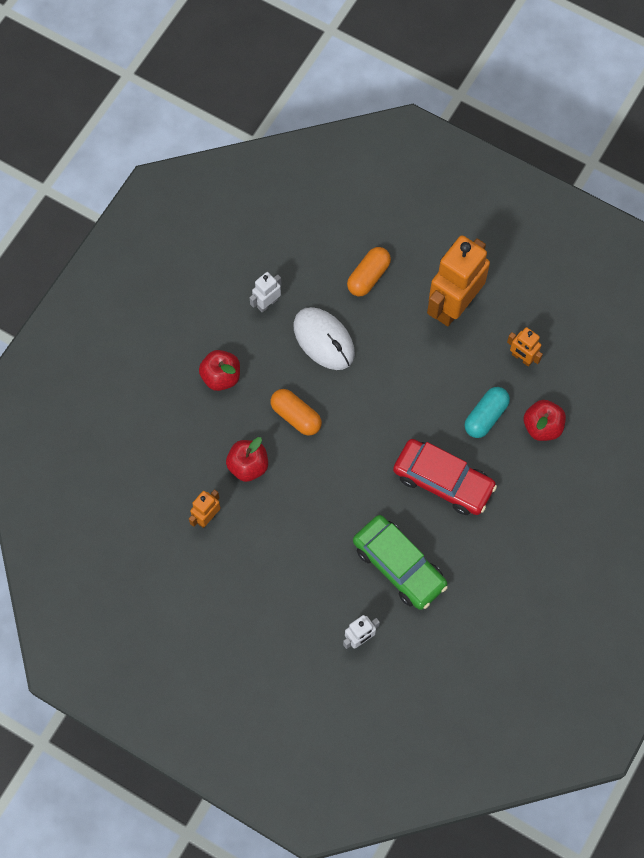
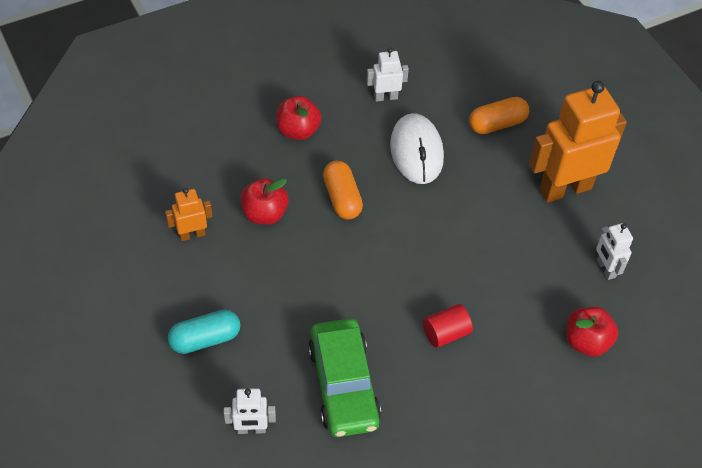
camera: 30 degrees right, 15 degrees down
red car [393,439,497,515] -> red cylinder [423,304,473,348]
turquoise capsule [465,387,510,438] -> turquoise capsule moved to [168,310,241,354]
orange robot [507,327,543,367] -> white robot [596,223,633,280]

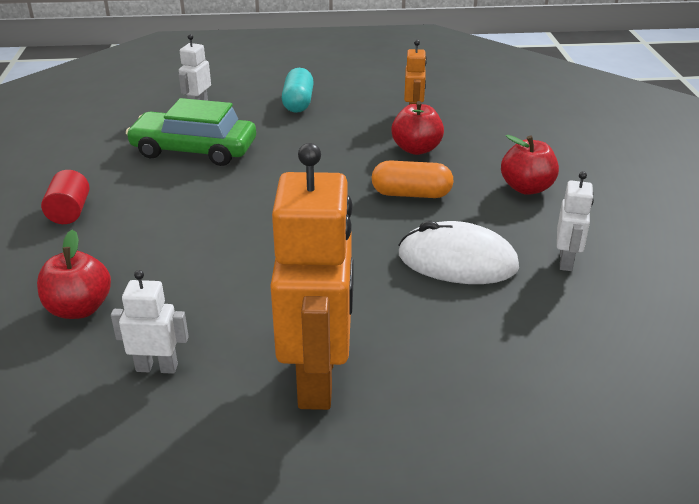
camera: 115 degrees right, 20 degrees down
red cylinder [423,304,473,348] -> red cylinder moved to [41,170,89,224]
orange capsule [469,97,529,134] -> none

